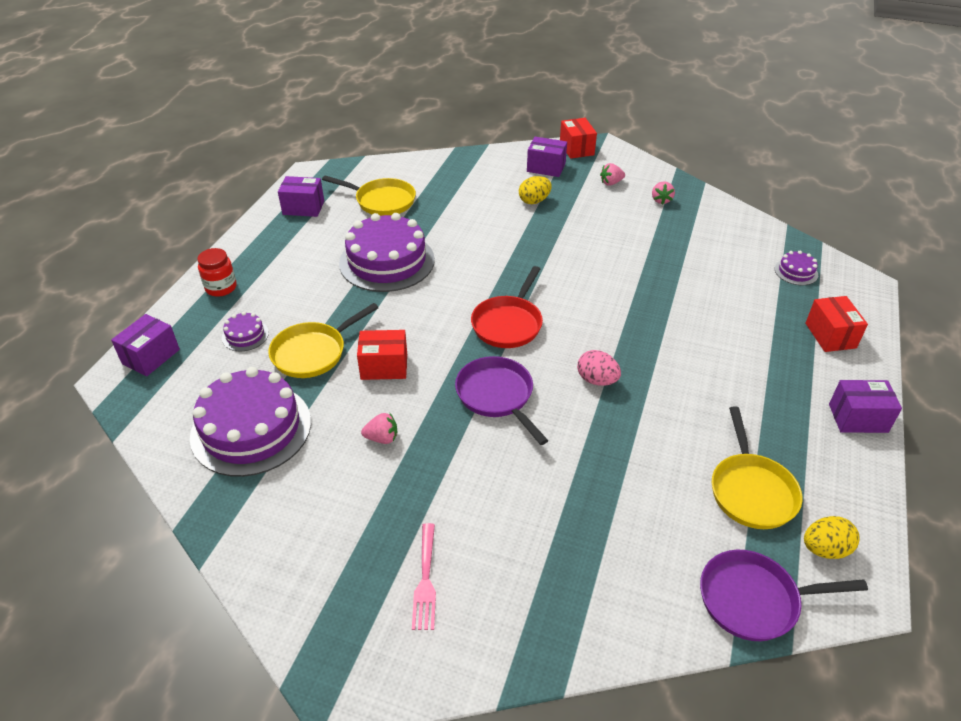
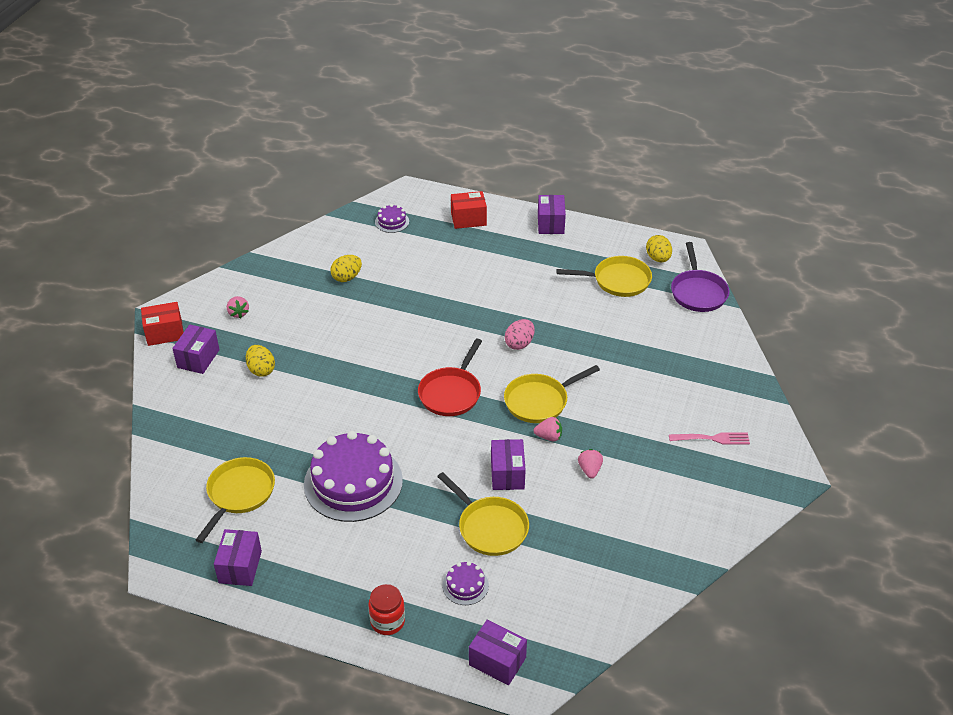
camera: 90 degrees left, 0 degrees up
purple cake [190,367,311,477] -> none
red box [357,330,407,380] -> purple box [491,439,526,490]
purple pan [455,356,548,445] -> yellow pan [504,365,600,423]
red pan [471,266,543,348] -> red pan turned 90 degrees clockwise [418,339,482,416]
pink strawberry [652,181,675,205] -> pink strawberry moved to [534,417,562,441]
none -> yellow egg [330,255,362,282]

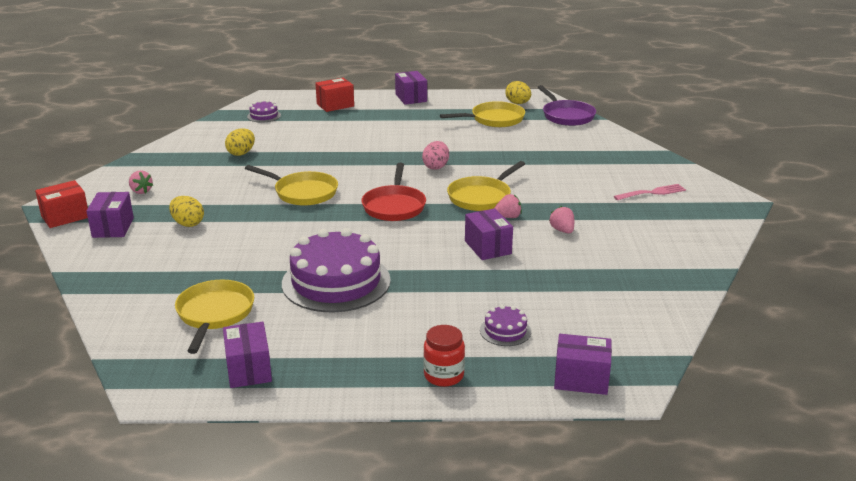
camera: 20 degrees left, 15 degrees down
yellow pan [437,472,529,556] -> yellow pan moved to [245,165,338,206]

